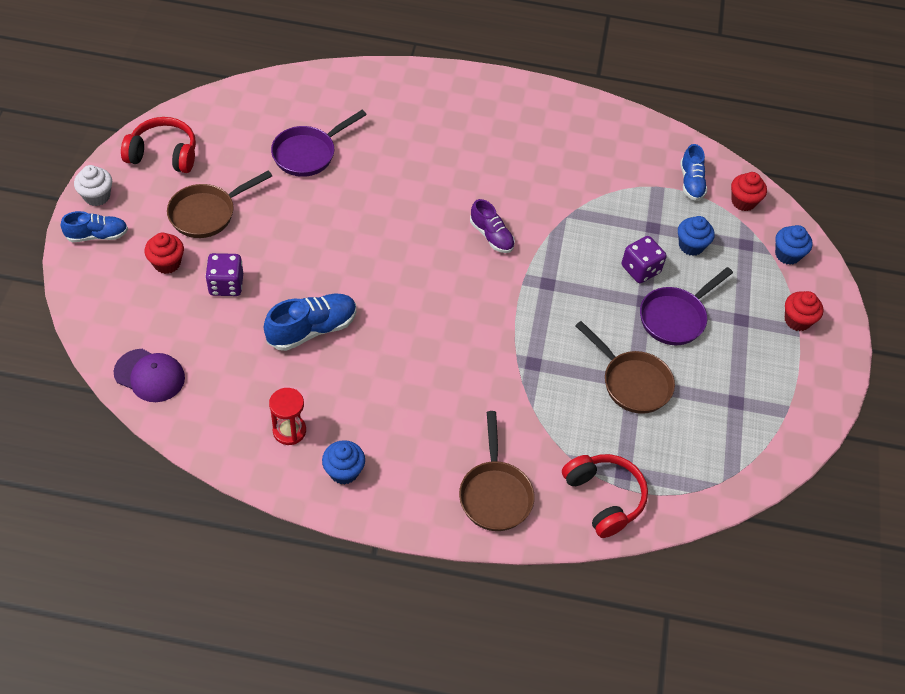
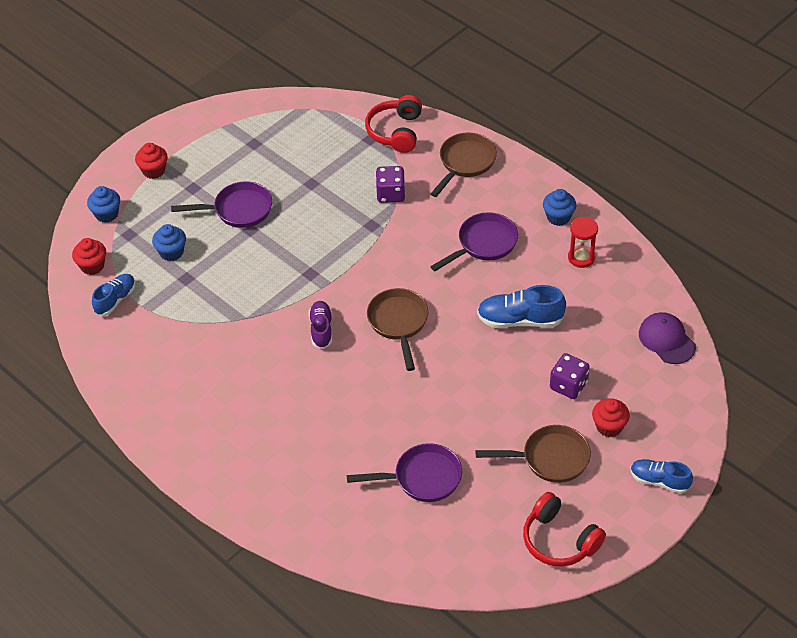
camera: 140 degrees left, 5 degrees down
white cupcake [74,165,112,206] -> none
brown pan [575,321,675,414] -> brown pan moved to [367,288,429,371]
purple dice [622,236,667,283] -> purple dice moved to [376,166,405,203]
none -> purple pan [430,212,518,271]

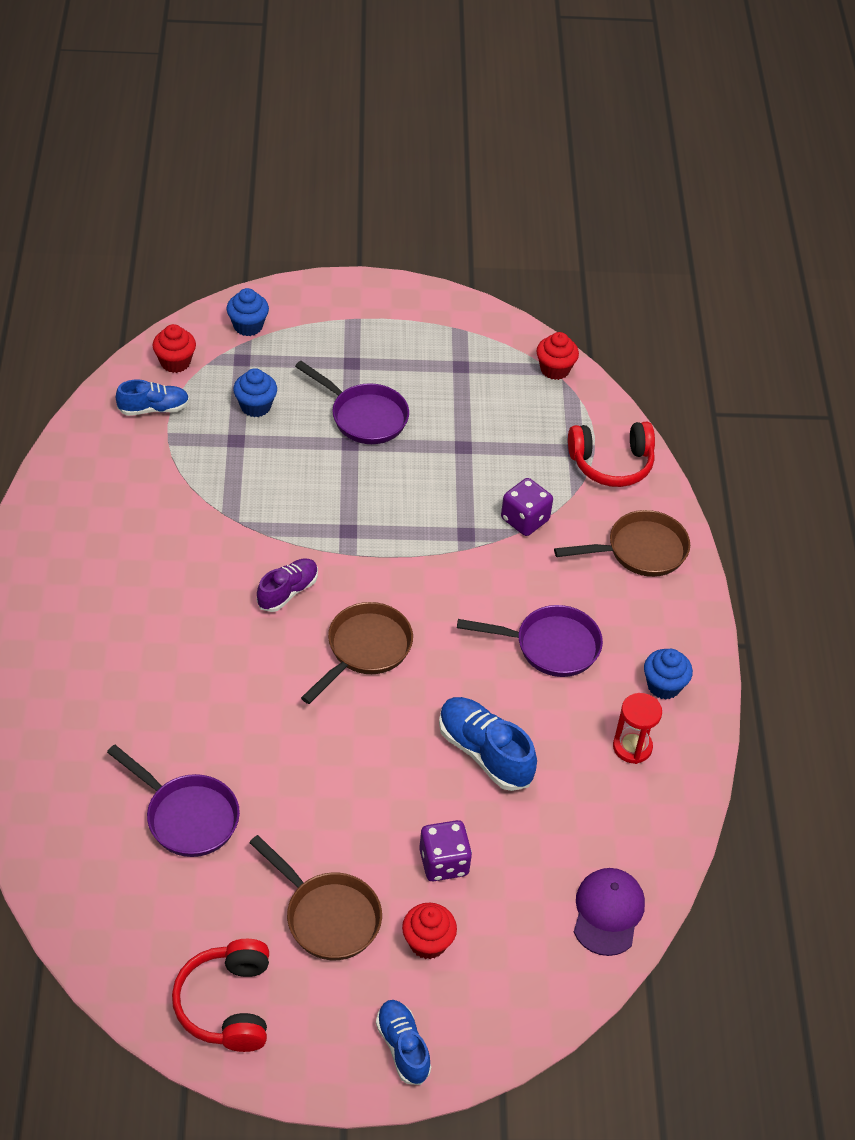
camera: 40 degrees right, 0 degrees up
red cupcake [135,143,168,179] -> red cupcake moved to [537,332,579,380]
red headphones [365,95,422,153] -> red headphones turned 150 degrees counterclockwise [568,422,655,487]

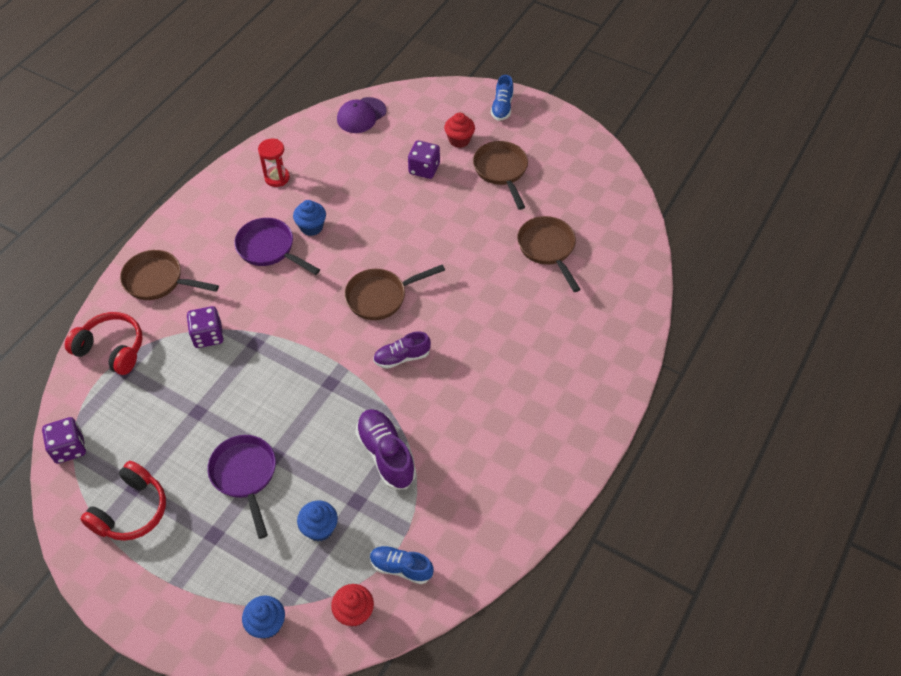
camera: 145 degrees left, 5 degrees up
purple pan [107,744,240,857] -> brown pan [517,216,581,292]
red headphones [172,939,269,1052] -> red headphones moved to [80,461,166,541]
blue shoe [439,697,537,791] -> none
red cupcake [537,332,579,380] -> purple dice [42,417,86,464]
blue cupcake [644,649,693,700] -> blue cupcake moved to [293,200,326,236]
none -> purple shoe [355,409,416,490]

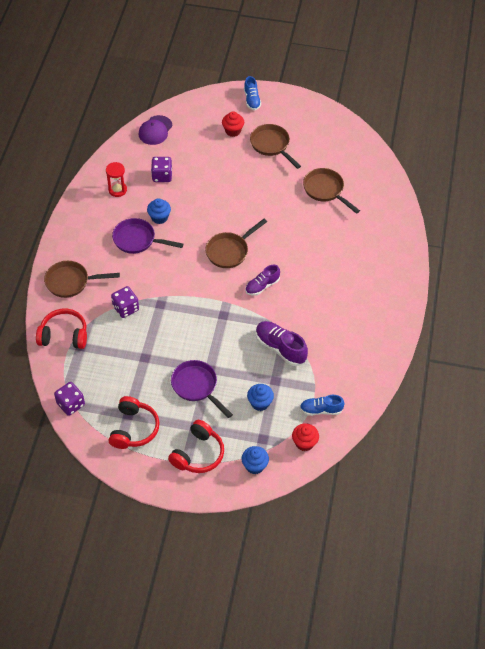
camera: 20 degrees left, 0 degrees up
purple dice [408,140,440,179] -> purple dice moved to [151,157,172,182]
none -> red headphones [168,420,224,473]

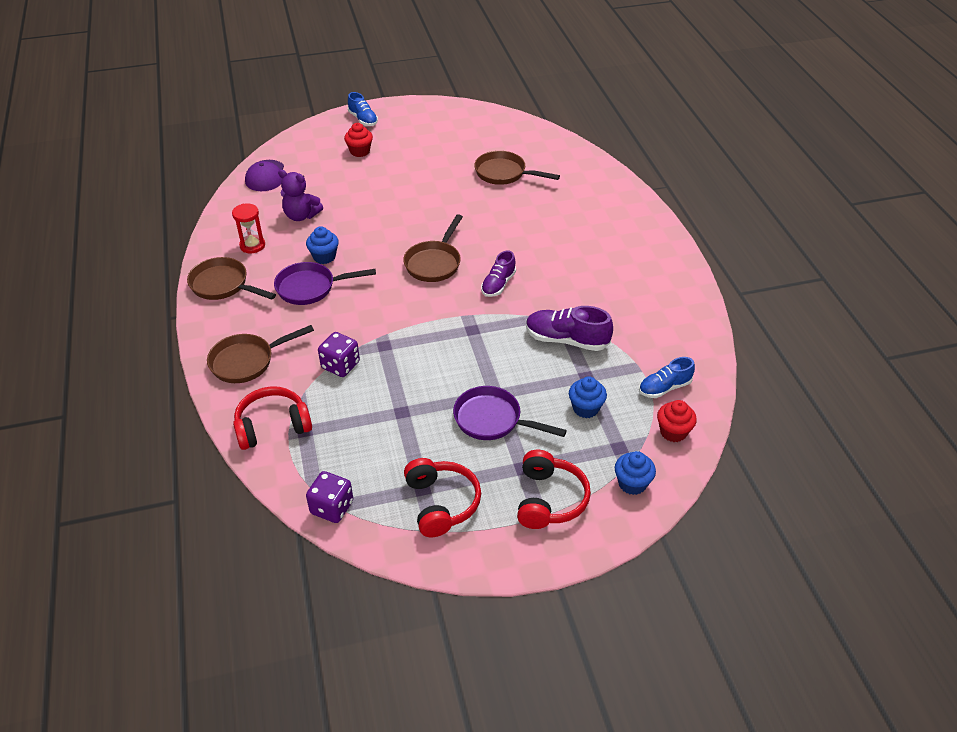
camera: 25 degrees left, 10 degrees down
purple dice [151,157,172,182] -> purple teddy bear [278,170,323,221]
brown pan [250,124,301,169] -> brown pan moved to [187,257,276,300]

